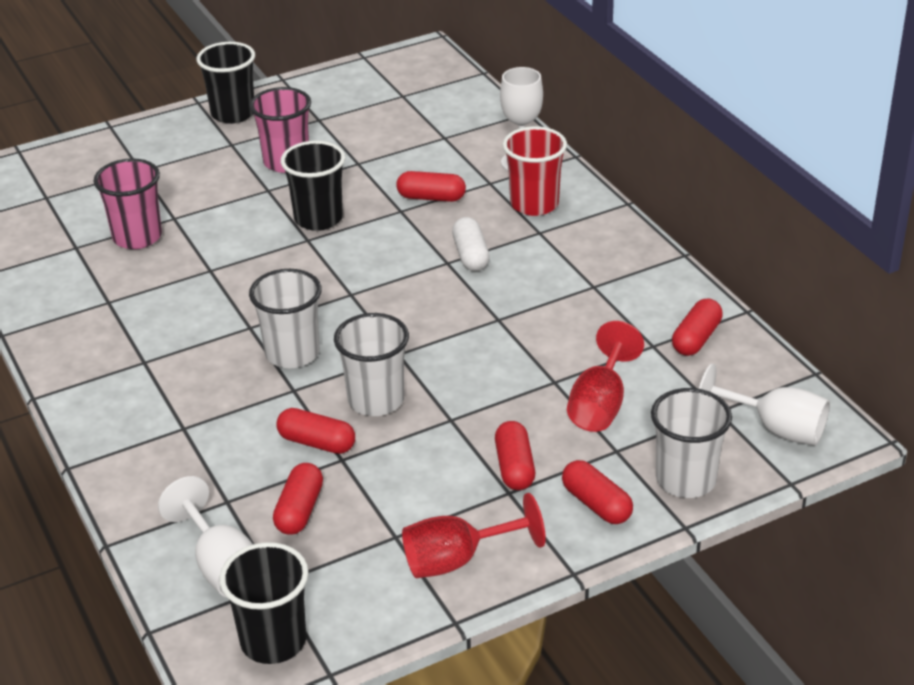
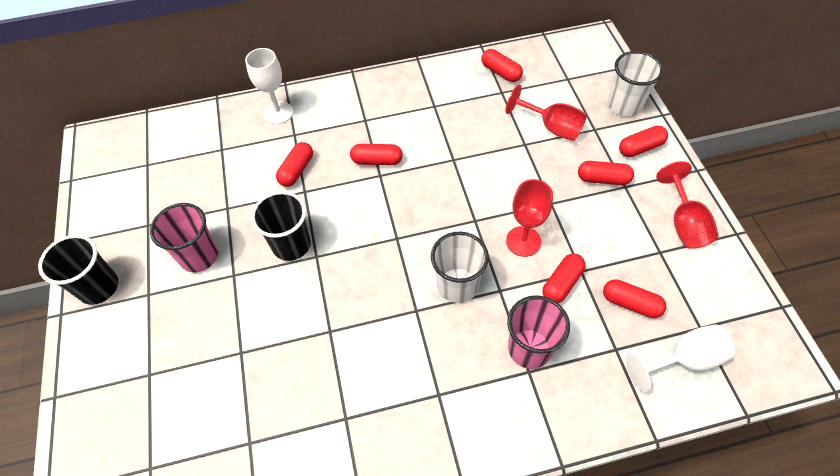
camera: 75 degrees left, 20 degrees up
pink cup [94,158,162,249] -> pink cup moved to [507,295,570,369]
black cup [219,542,309,664] -> none
white cup [334,313,409,416] -> red goblet [506,179,553,257]
white capsule [452,217,490,271] -> red capsule [350,144,403,165]
red cup [503,126,567,216] -> none
white goblet [699,364,830,446] -> none

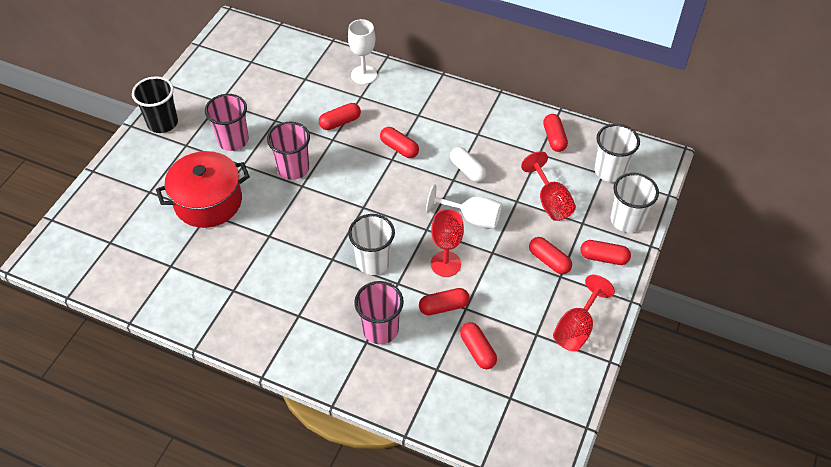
camera: 35 degrees right, 5 degrees down
black cup [251,191,311,261] -> pink cup [267,122,310,180]
white goblet [626,324,735,393] -> white goblet moved to [426,184,502,229]
none -> red pot [156,151,250,228]
none -> white capsule [450,147,487,182]
none -> white cup [594,124,640,182]

